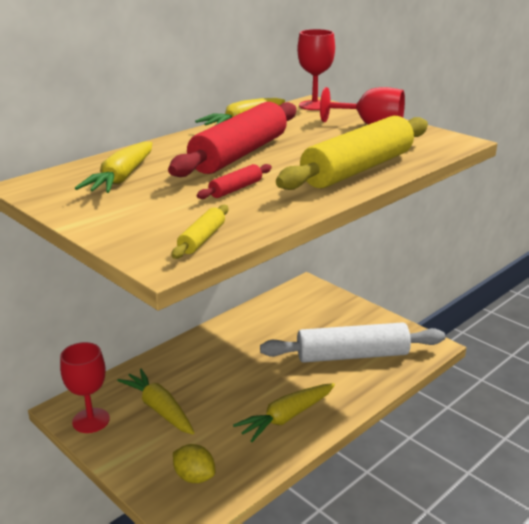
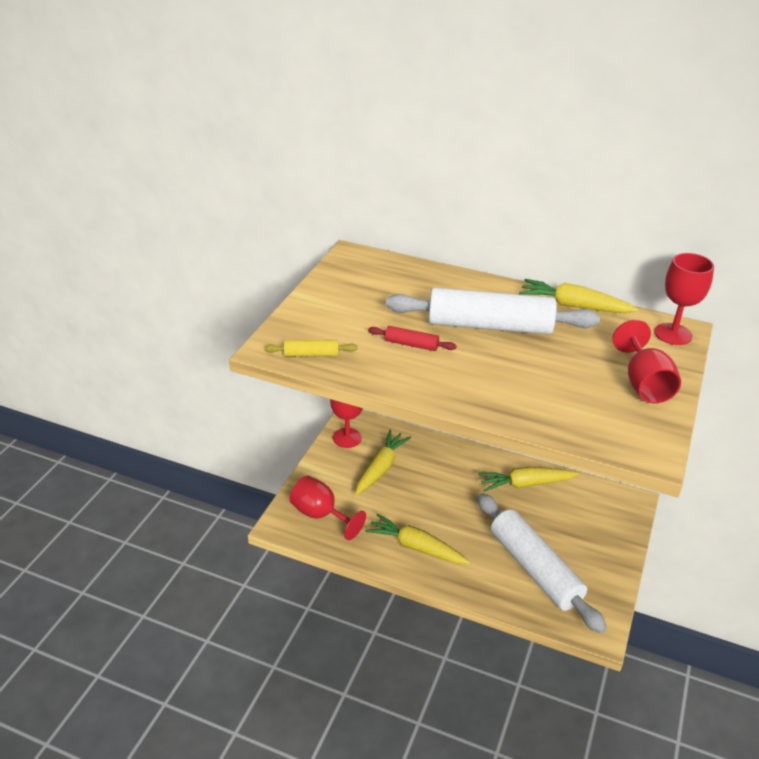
camera: 65 degrees right, 10 degrees up
yellow carrot [75,142,152,193] -> yellow carrot moved to [478,467,579,492]
red rolling pin [168,102,296,177] -> white rolling pin [386,288,600,334]
yellow lemon [173,444,215,483] -> red goblet [290,476,366,540]
yellow rolling pin [276,116,428,190] -> none

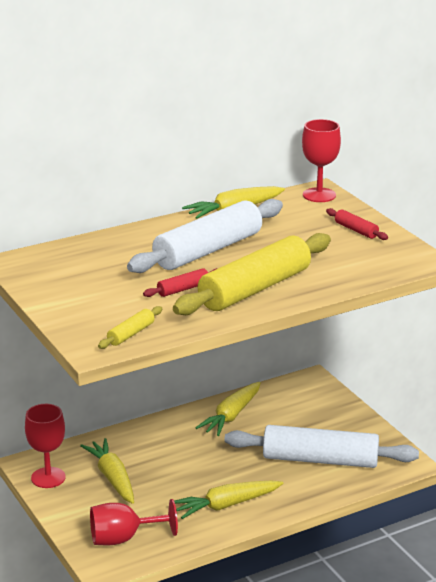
camera: 50 degrees left, 10 degrees down
red goblet [613,320,681,404] -> red rolling pin [326,208,388,240]
none -> yellow rolling pin [173,233,331,315]

